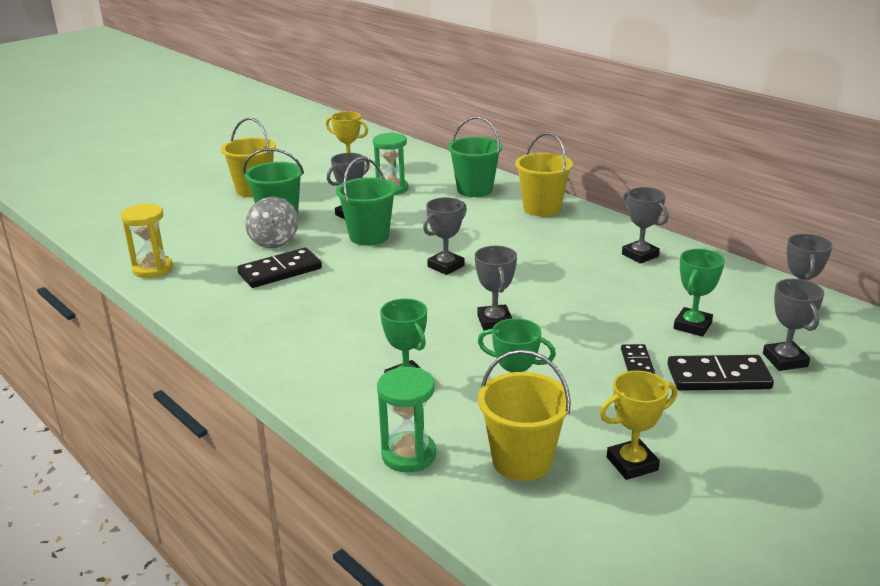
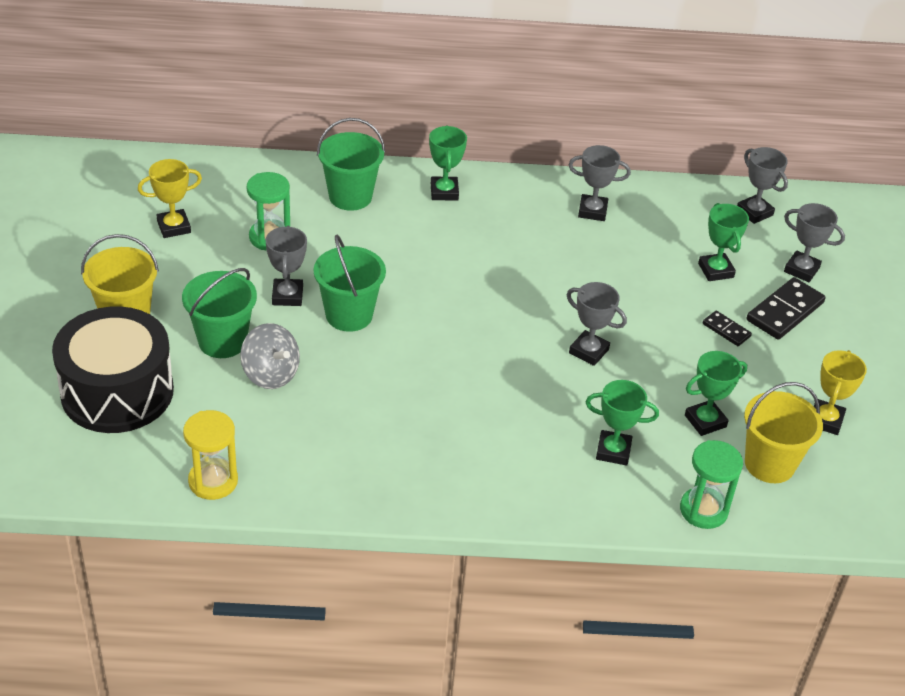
camera: 50 degrees left, 15 degrees up
black domino [237,248,322,288] -> none
grey trophy [423,197,467,275] -> none
yellow bucket [515,132,573,216] -> green trophy [429,126,467,201]
none -> black drum [52,306,174,433]

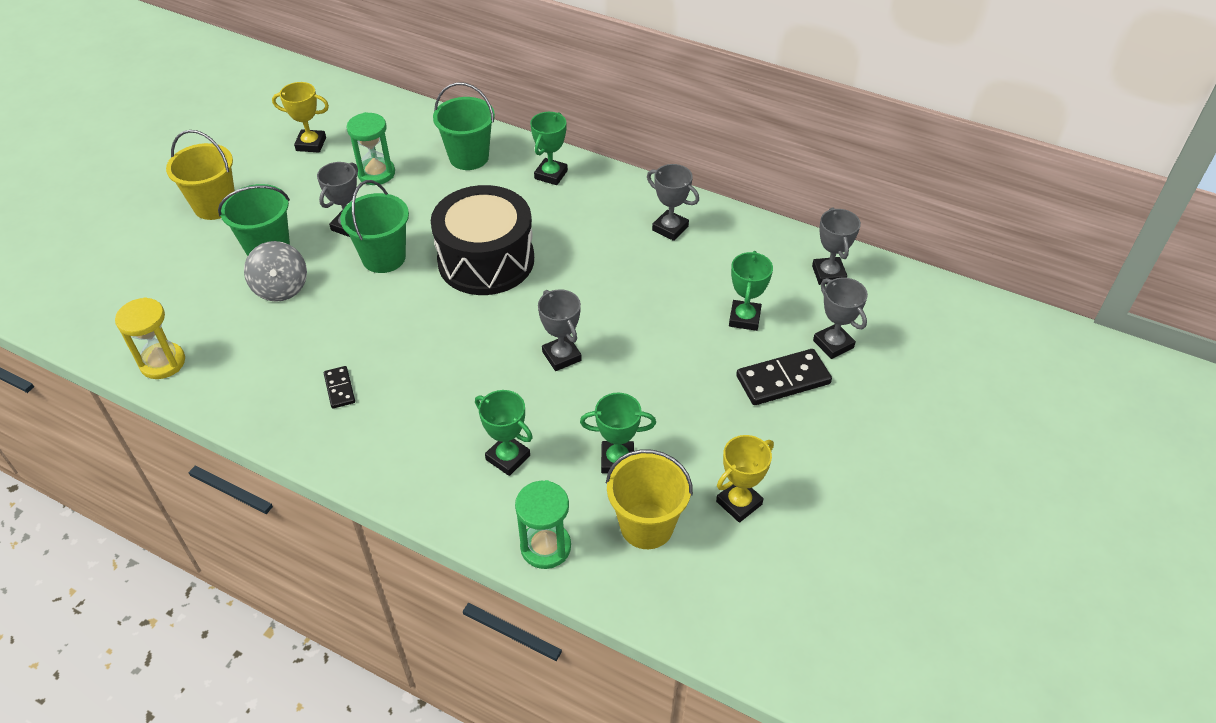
camera: 30 degrees right, 5 degrees up
black drum [52,306,174,433] -> black drum moved to [431,185,534,295]
black domino [703,311,752,346] -> black domino moved to [324,366,355,409]

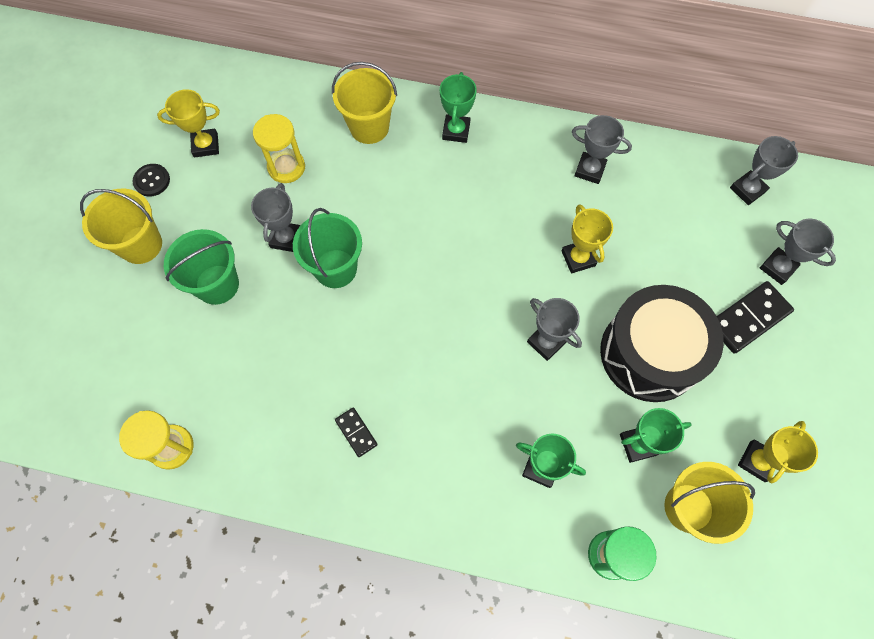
camera: 15 degrees left, 20 degrees up
grey spinning top [244,241,307,302] -> none
green hourglass [346,112,395,185] -> yellow hourglass [253,114,305,183]
black drum [431,185,534,295] -> black drum moved to [600,285,724,402]
green bucket [433,82,495,170] -> yellow bucket [332,62,397,144]
green trophy [729,251,773,331] -> none
grey trophy [812,207,861,285] -> grey trophy turned 75 degrees clockwise [730,136,798,205]
none -> black button [133,164,170,197]
none -> yellow trophy [561,204,613,273]

